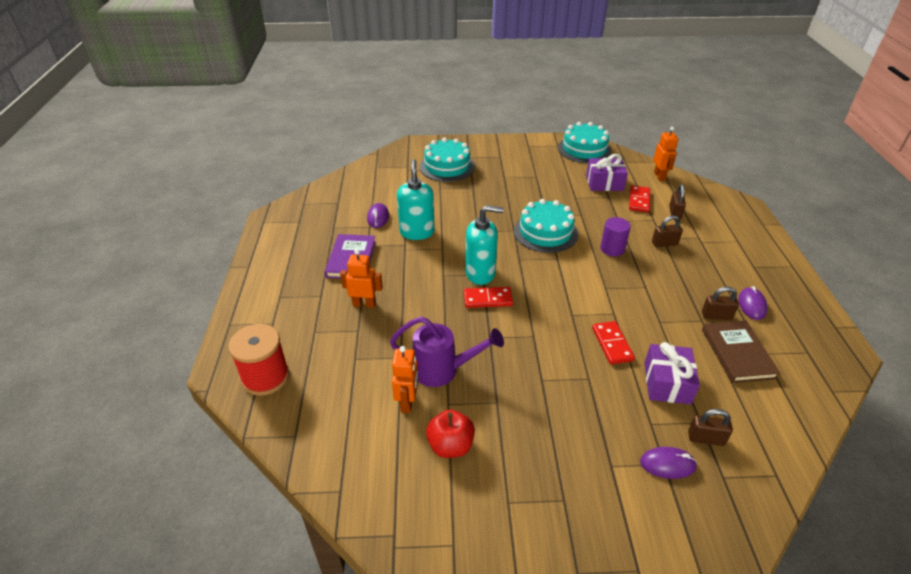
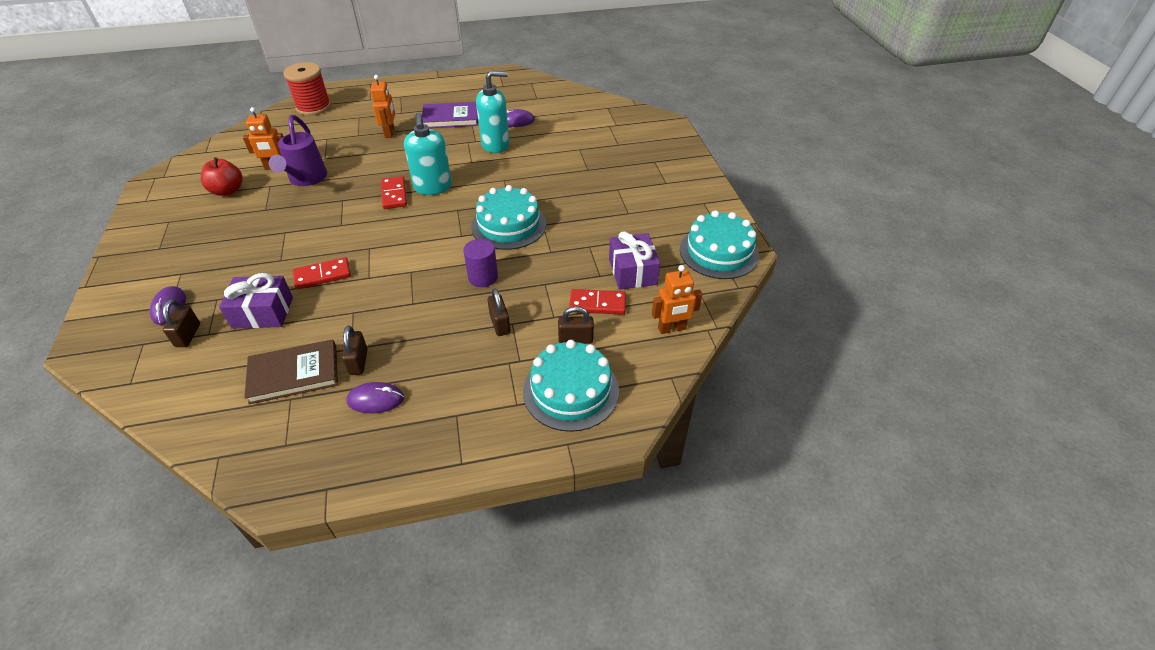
camera: 80 degrees right, 5 degrees up
turquoise cake [420,138,475,182] -> turquoise cake moved to [523,340,619,432]

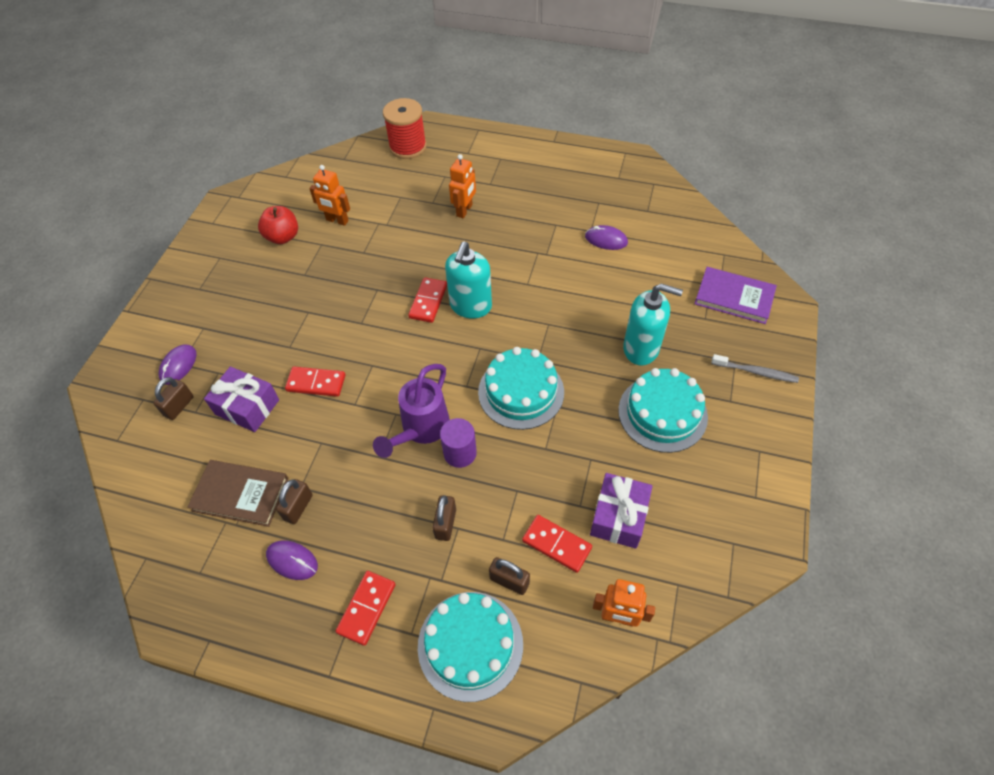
camera: 30 degrees right, 10 degrees up
purple watering can [269,115,327,186] -> purple watering can moved to [373,364,450,458]
purple book [422,102,478,128] -> purple book moved to [694,267,777,324]
turquoise soap dispenser [476,71,510,153] -> turquoise soap dispenser moved to [623,284,683,366]
turquoise cake [680,210,759,279] -> turquoise cake moved to [618,368,708,453]
none -> red domino [336,571,396,646]
none -> grey toothbrush [711,354,799,383]

